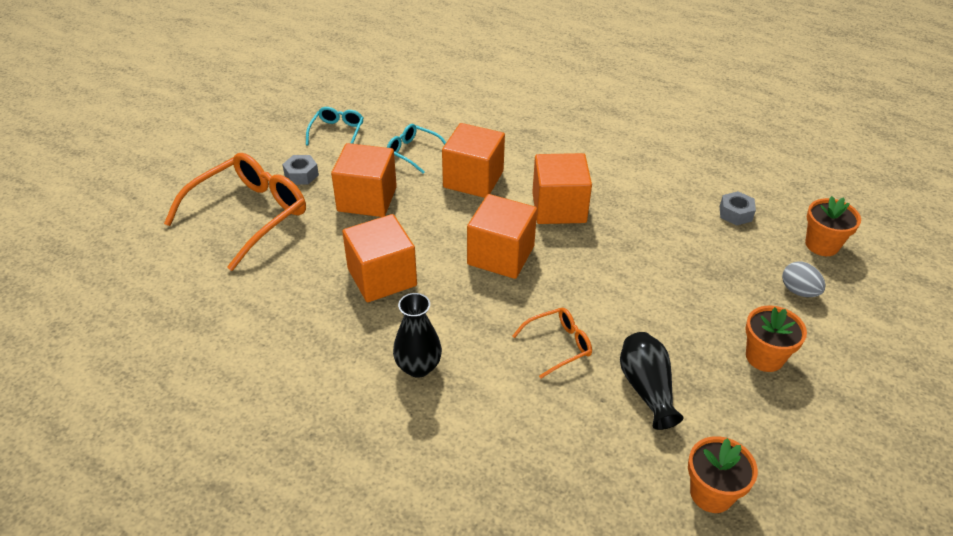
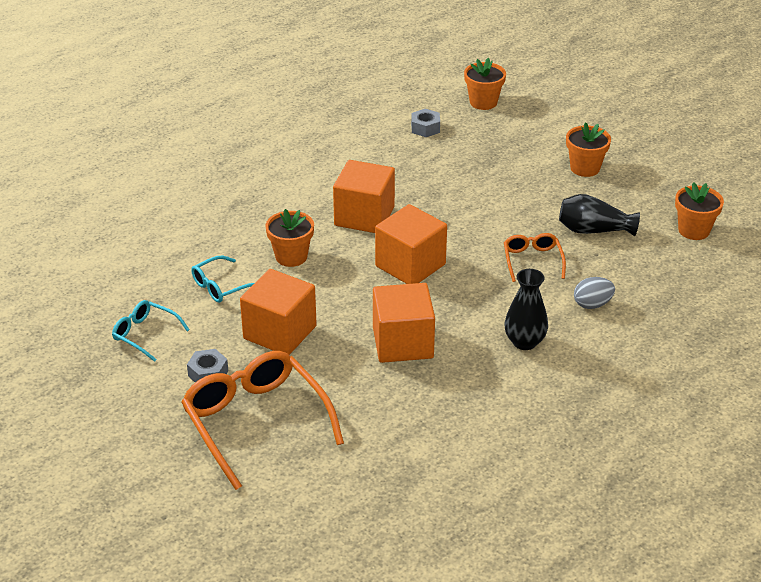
camera: 70 degrees left, 5 degrees down
orange cube [442,123,505,198] -> orange flower pot [265,209,314,267]
grey egg [782,262,826,297] -> grey egg moved to [574,277,615,309]

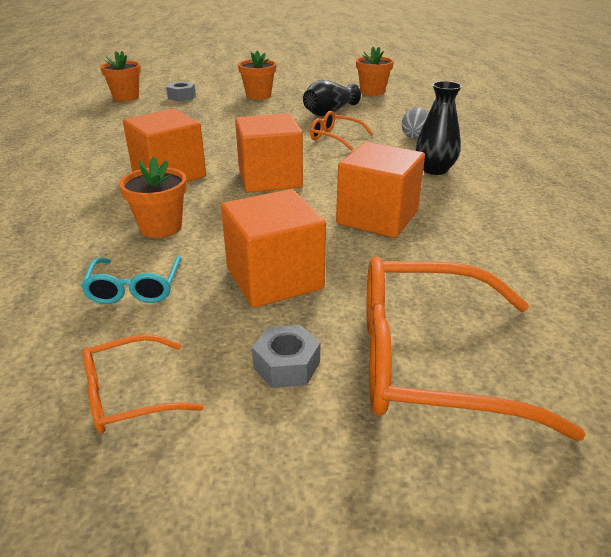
camera: 55 degrees left, 5 degrees down
turquoise glasses [112,300,190,362] -> orange glasses [82,334,204,433]
grey nut [411,109,440,137] -> grey nut moved to [166,81,196,101]

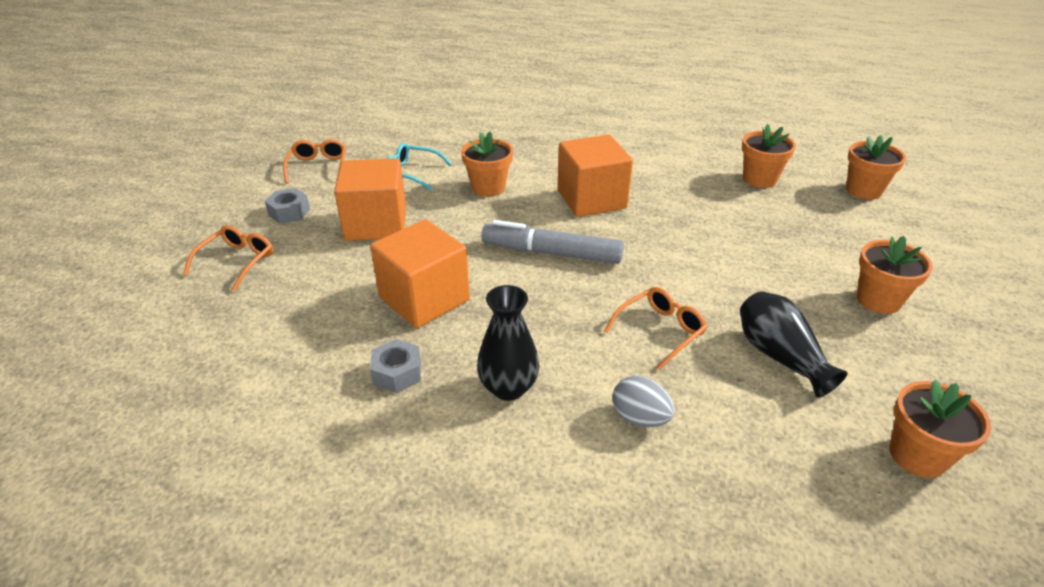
camera: 110 degrees right, 5 degrees up
grey nut [166,81,196,101] -> grey nut moved to [370,339,421,393]
orange cube [235,113,303,193] -> grey marker [482,220,624,264]
orange glasses [366,256,586,441] -> orange glasses [183,225,273,291], size x0.50
none -> orange flower pot [742,124,796,188]

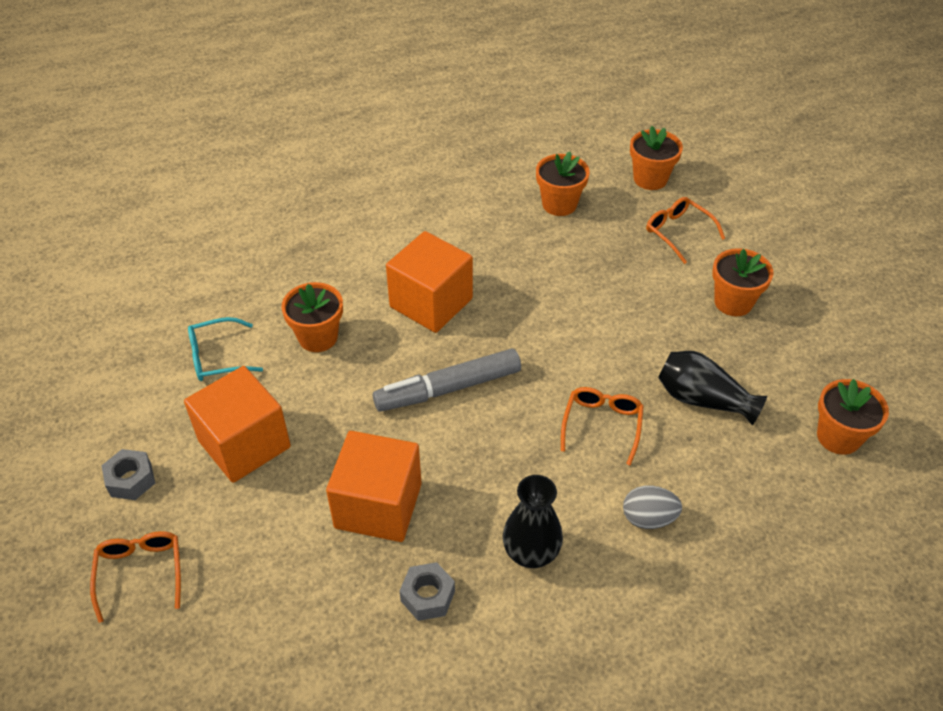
camera: 35 degrees left, 10 degrees up
orange glasses [283,139,346,184] -> orange glasses moved to [646,197,725,264]

